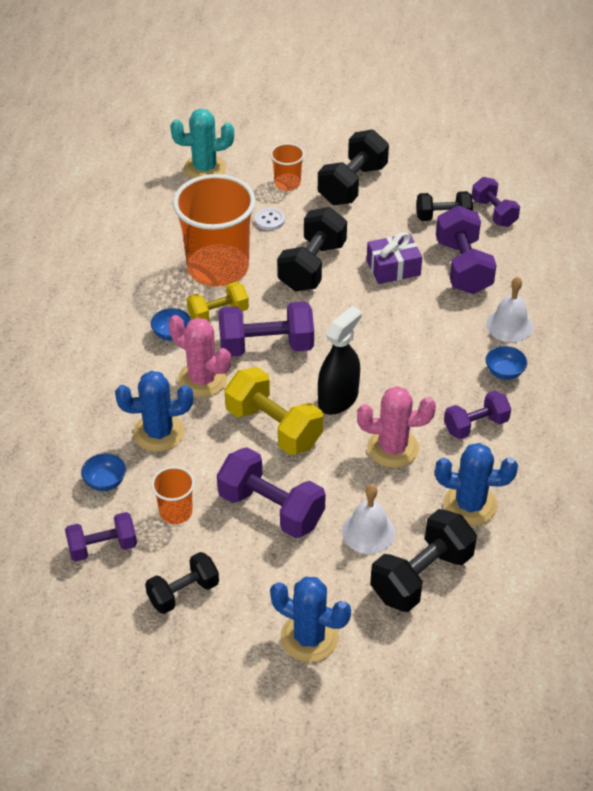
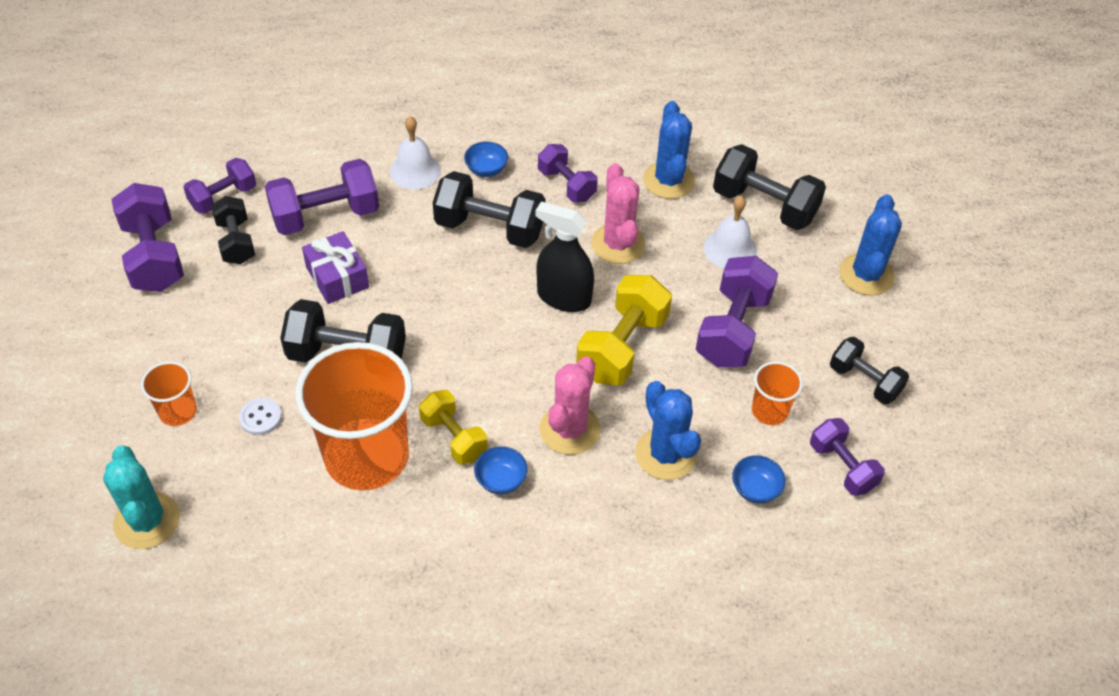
camera: 105 degrees left, 5 degrees up
purple dumbbell [218,301,314,357] -> purple dumbbell moved to [112,183,184,292]
black dumbbell [318,129,389,205] -> black dumbbell moved to [433,171,545,248]

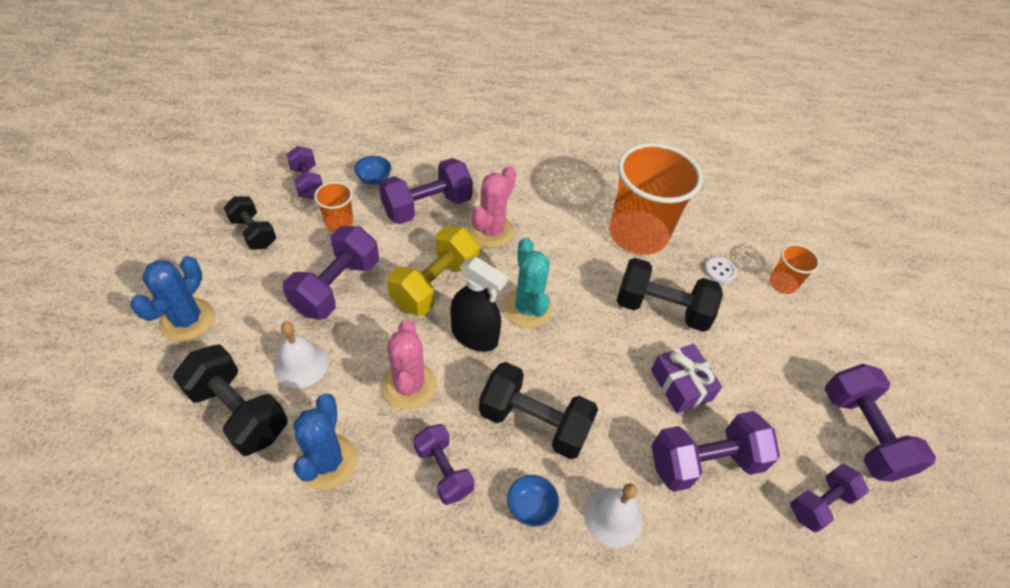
camera: 175 degrees left, 0 degrees up
turquoise cactus [103,445,180,549] -> turquoise cactus moved to [503,238,552,328]
black dumbbell [211,196,255,264] -> none
yellow dumbbell [419,390,487,465] -> none
blue bowl [474,446,528,494] -> none
blue cactus [635,381,701,480] -> purple dumbbell [379,158,473,224]

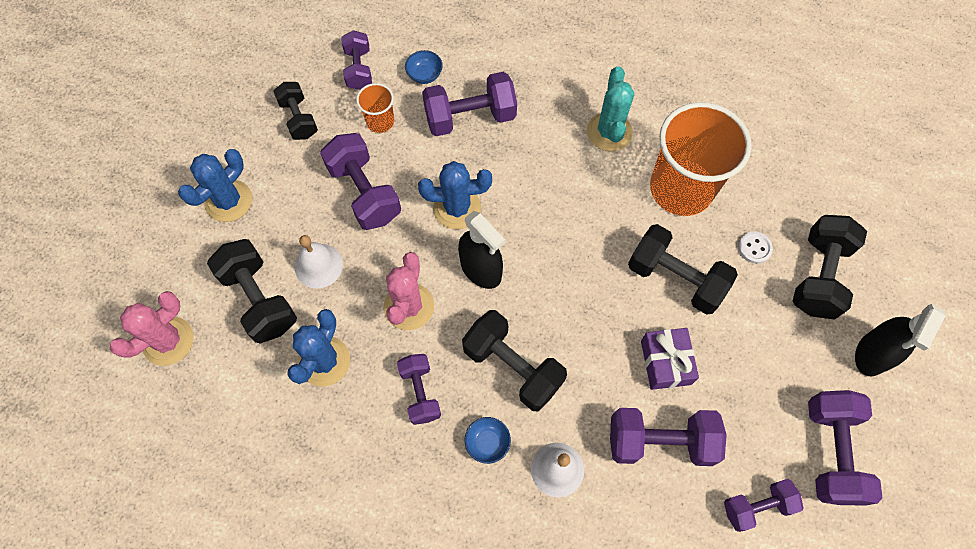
camera: 20 degrees right, 15 degrees up
purple dumbbell [283,226,379,320] -> purple dumbbell turned 75 degrees counterclockwise [320,133,401,230]
yellow dumbbell [387,226,480,316] -> blue cactus [418,161,492,229]
pink cactus [469,166,516,248] -> pink cactus moved to [110,291,193,366]
turquoise cactus [503,238,552,328] -> turquoise cactus moved to [587,66,634,151]
orange cup [769,244,820,294] -> black dumbbell [792,215,867,320]
none -> black spray bottle [855,304,946,376]

